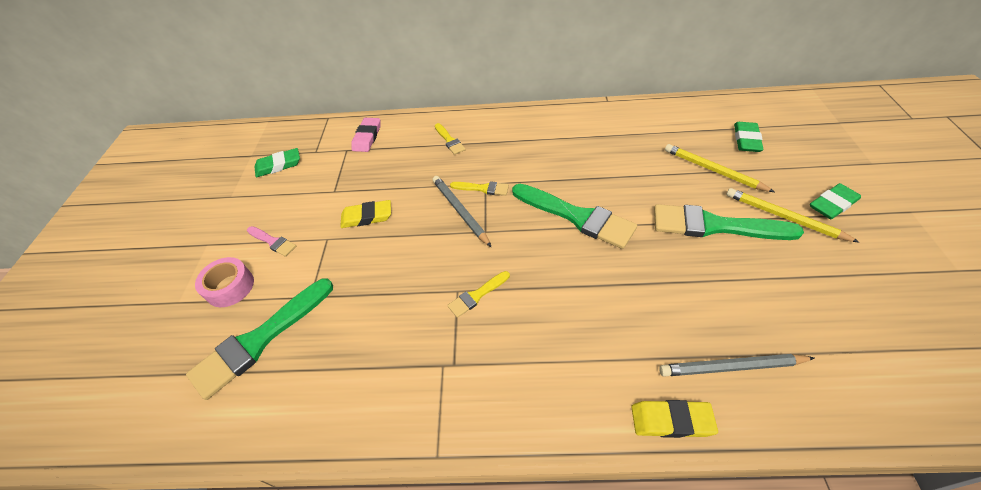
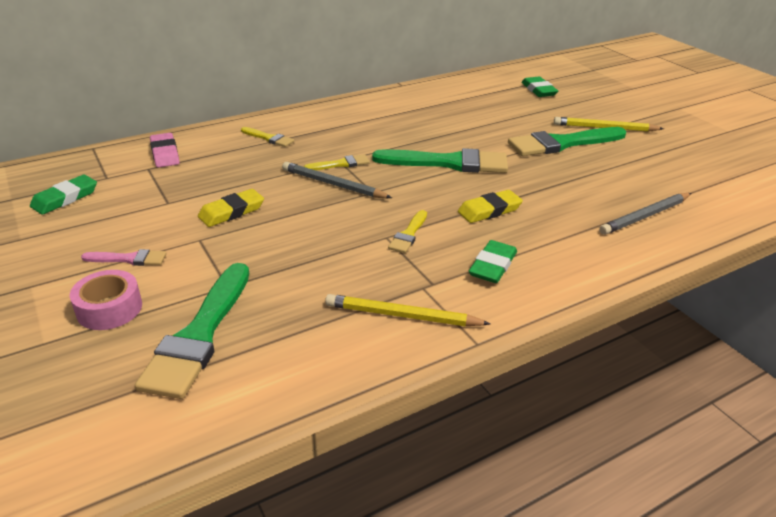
camera: 35 degrees left, 15 degrees down
yellow eraser [631,400,718,438] -> yellow eraser moved to [458,190,523,223]
yellow pencil [665,144,774,192] -> yellow pencil moved to [325,294,491,326]
green eraser [810,183,861,219] -> green eraser moved to [469,240,517,283]

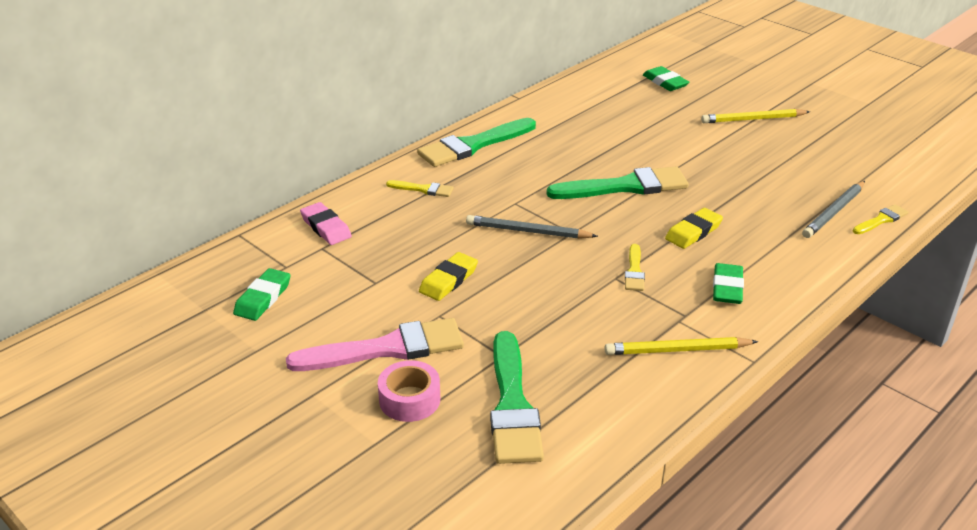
camera: 15 degrees left, 0 degrees up
pink brush [81,249,167,266] -> pink brush [286,318,464,371], size x2.07
yellow brush [304,154,370,170] -> yellow brush moved to [853,204,909,234]
green brush [508,127,626,156] -> green brush moved to [417,118,536,167]

